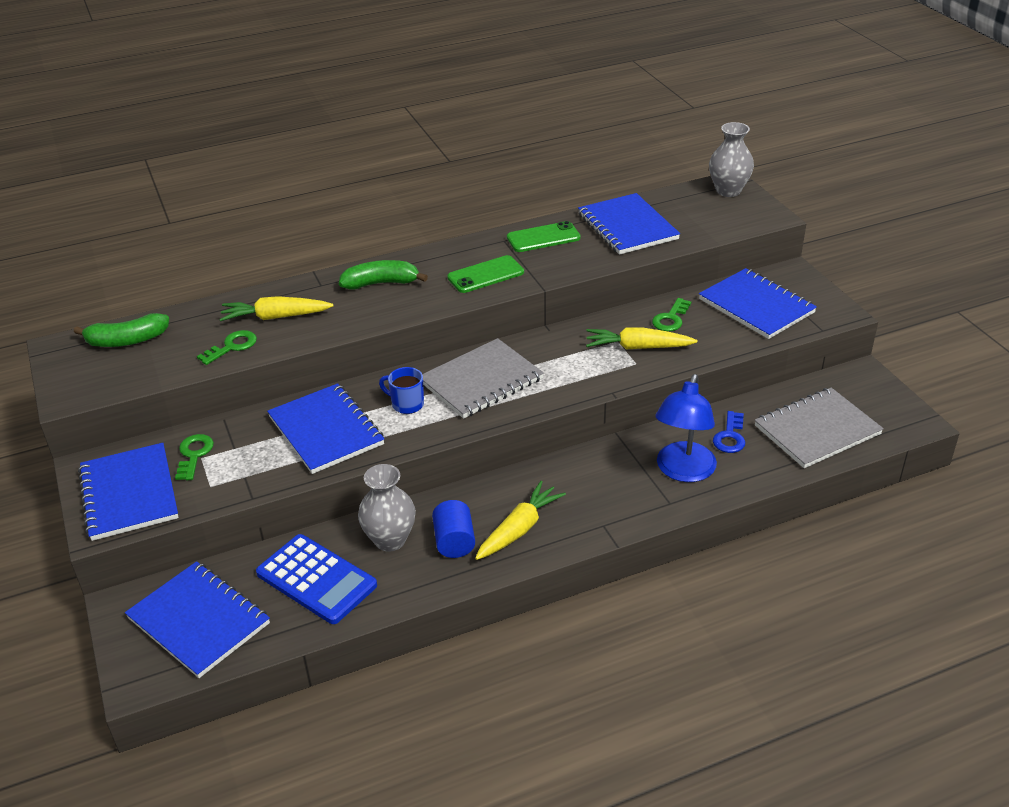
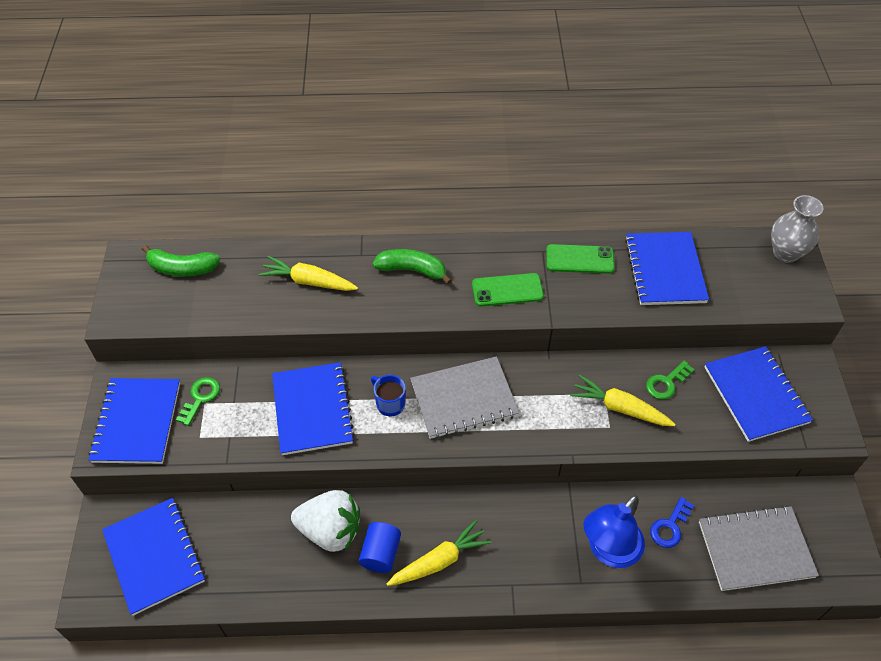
camera: 20 degrees right, 15 degrees up
green key [197,330,257,365] -> none
blue calculator [256,534,377,624] -> none
grey vase [358,464,416,552] -> white strawberry [291,490,360,552]

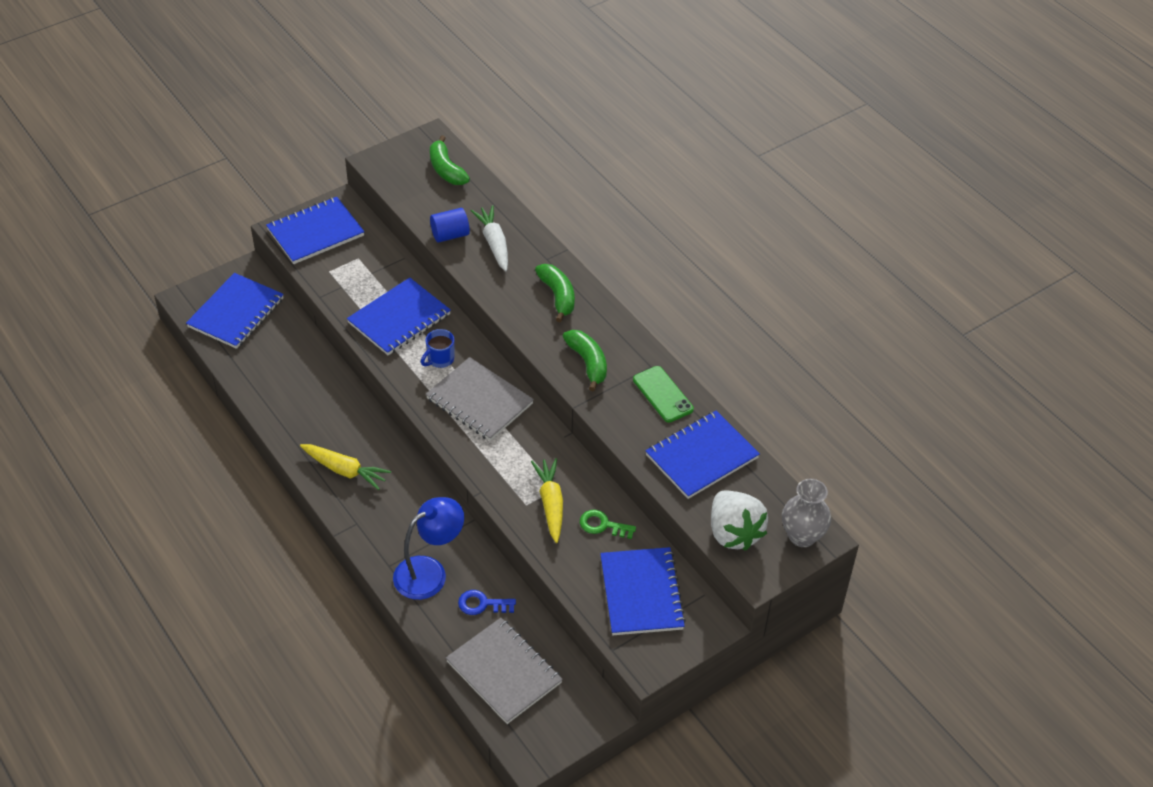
camera: 55 degrees right, 5 degrees down
green key [176,377,220,426] -> none
yellow carrot [259,256,358,291] -> white carrot [470,205,508,271]
white strawberry [291,490,360,552] -> white strawberry moved to [711,490,768,551]
blue cylinder [359,522,401,573] -> blue cylinder moved to [430,208,470,243]
blue mug [371,375,406,416] -> blue mug turned 150 degrees counterclockwise [421,329,454,368]
green phone [472,273,544,307] -> green banana [562,330,607,392]
blue lamp [584,495,645,568] -> blue lamp turned 135 degrees clockwise [393,497,464,600]
blue notebook [704,346,813,442] -> blue notebook turned 45 degrees counterclockwise [600,547,686,635]

